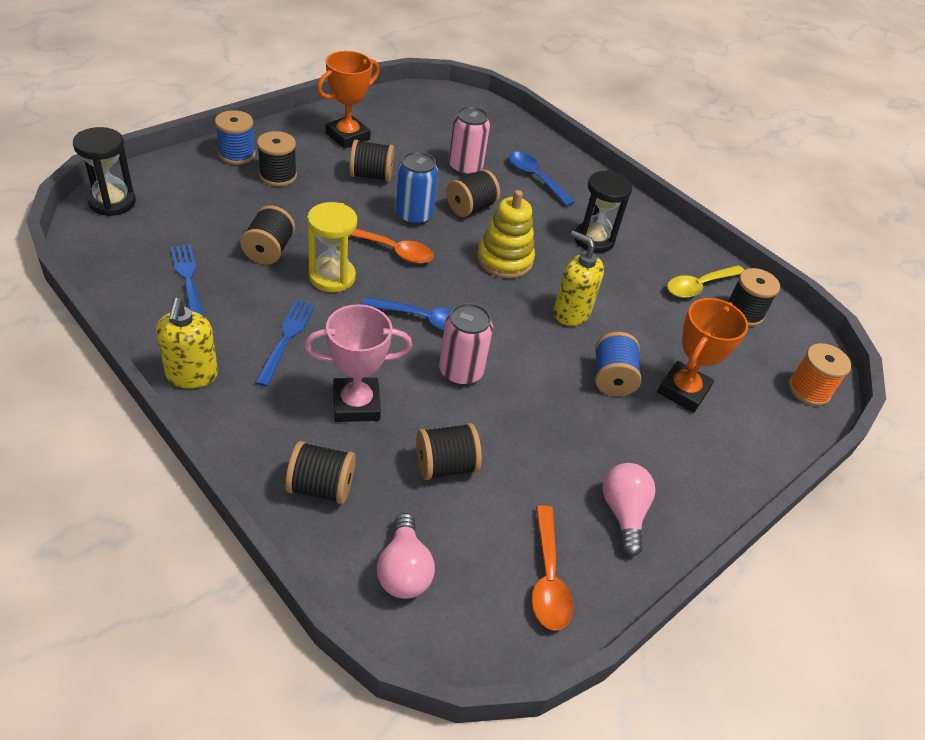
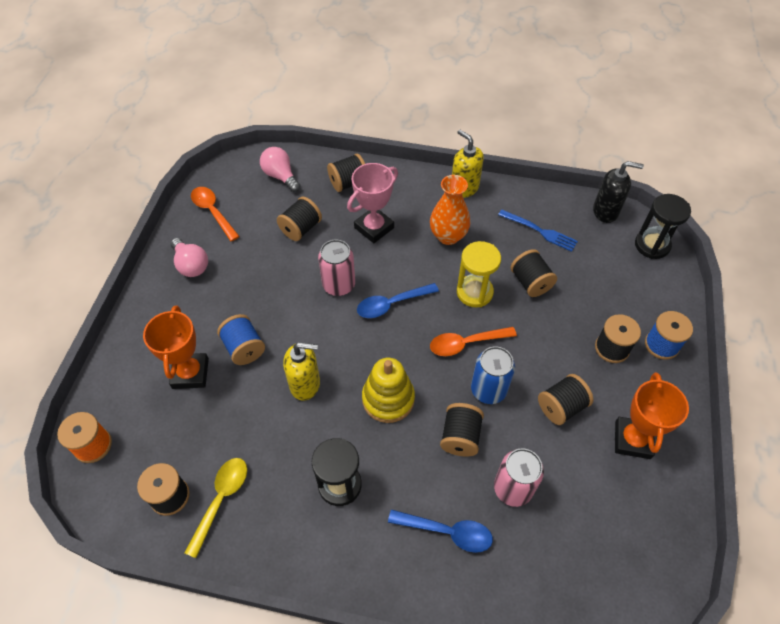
camera: 150 degrees right, 10 degrees up
blue fork [255,300,315,387] -> orange vase [430,175,470,245]
none -> black soap dispenser [593,161,644,223]

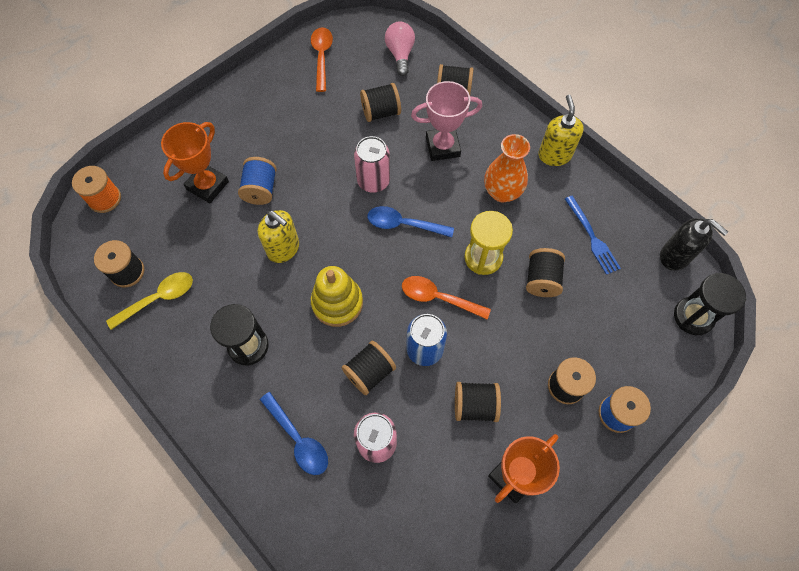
camera: 35 degrees right, 10 degrees up
pink light bulb [171,238,208,277] -> none

